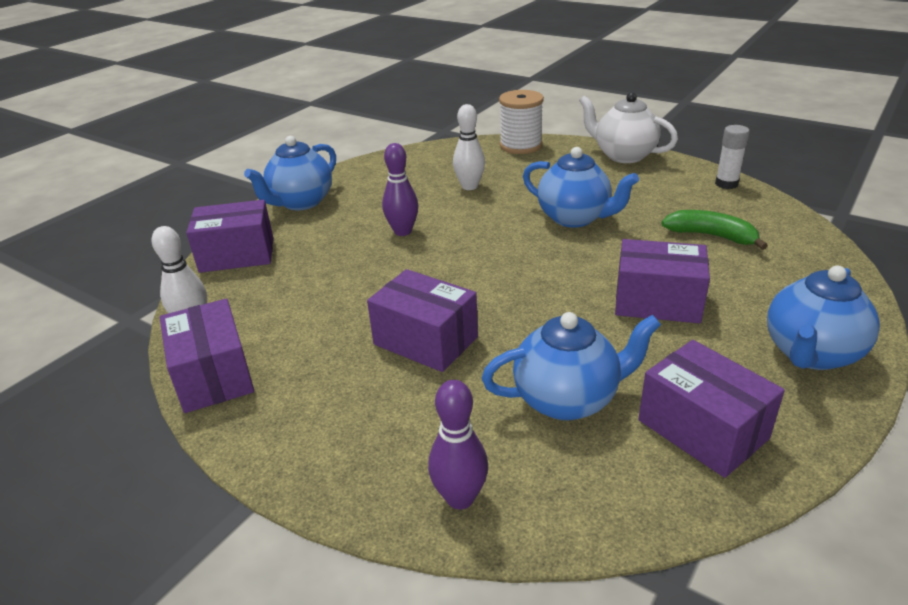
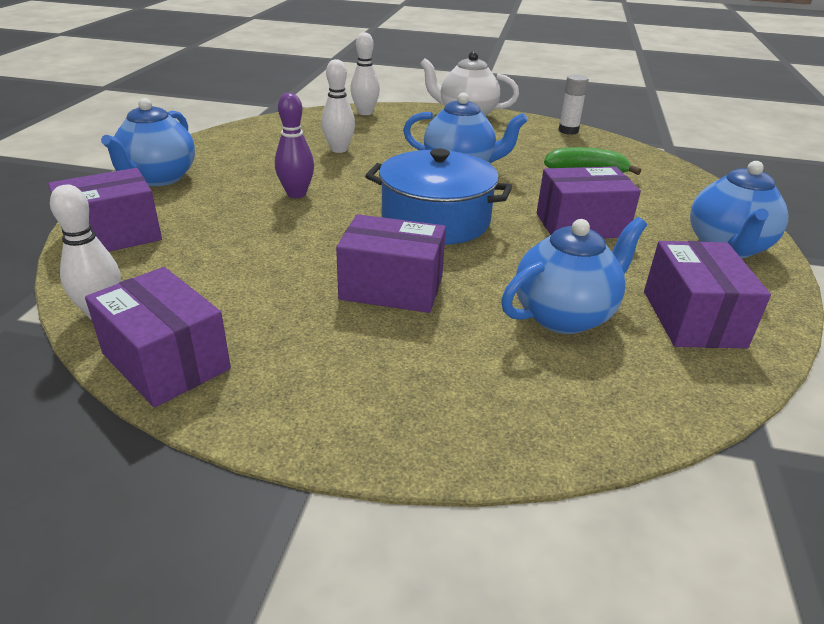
camera: 25 degrees left, 0 degrees up
purple bowling pin [428,380,488,509] -> none
white spool [499,90,544,154] -> white bowling pin [350,32,380,115]
purple box [639,340,785,478] -> purple box turned 60 degrees clockwise [644,241,771,348]
none -> blue pot [365,149,512,245]

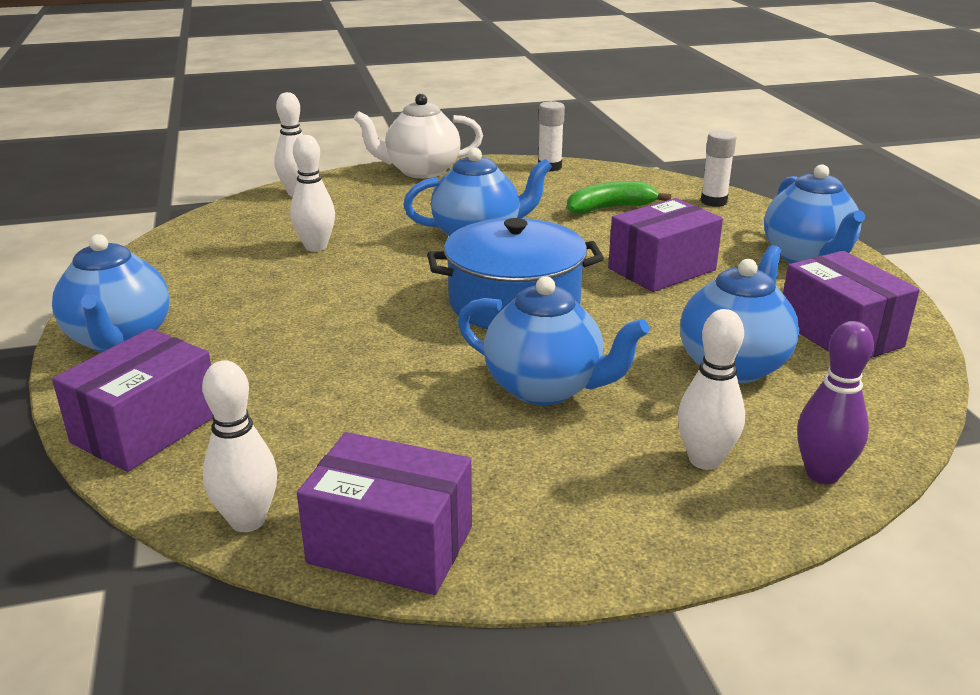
camera: 25 degrees left, 5 degrees down
purple bowling pin [275,93,314,198] -> purple bowling pin moved to [797,321,874,484]
purple box [336,214,446,313] -> blue teapot [458,276,649,405]
none -> white bowling pin [678,309,745,470]
none -> white glue stick [701,130,737,207]

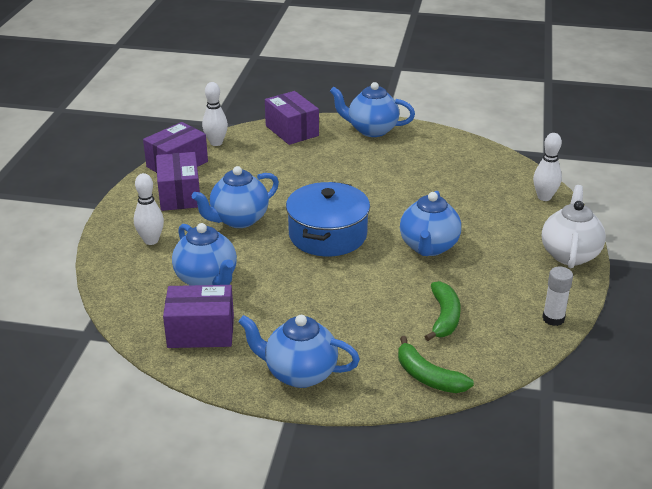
camera: 115 degrees right, 5 degrees up
white bowling pin [290,135,335,252] -> none
purple box [608,198,723,292] -> purple box moved to [156,152,200,211]
white glue stick [701,130,737,207] -> green banana [398,336,474,393]
purple bowling pin [797,321,874,484] -> none

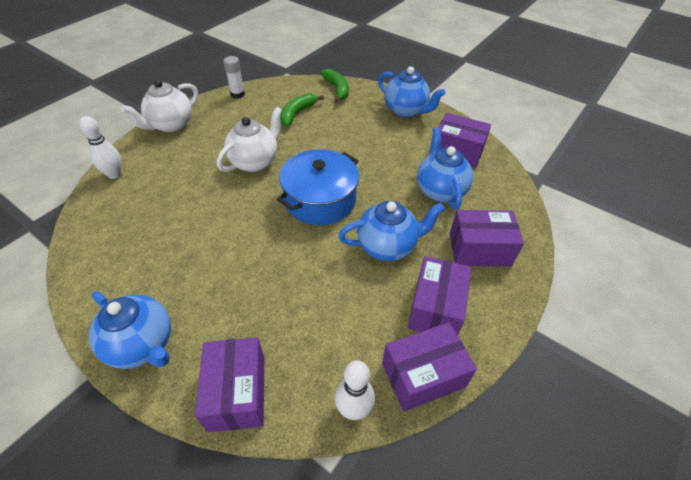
camera: 155 degrees left, 15 degrees up
white bowling pin [134,173,164,245] -> purple box [450,210,524,267]
blue teapot [400,191,461,256] -> white teapot [217,107,282,172]

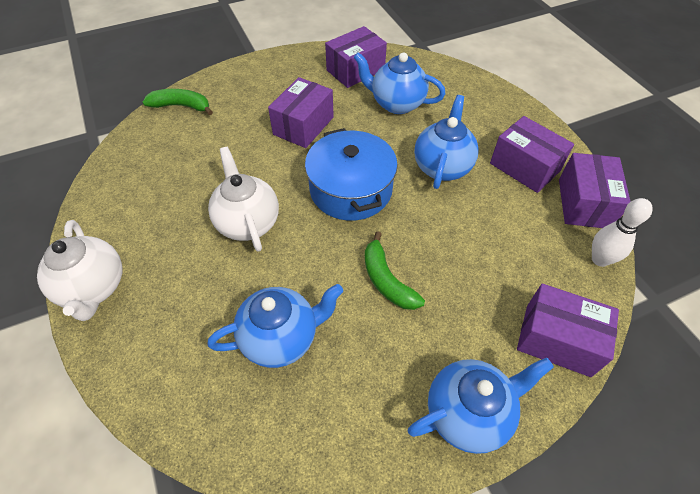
camera: 60 degrees left, 5 degrees up
white bowling pin [79,116,121,179] -> none
white glue stick [223,56,245,99] -> none
green banana [280,93,324,126] -> green banana moved to [365,231,425,310]
blue teapot [378,66,446,118] -> blue teapot moved to [208,284,343,368]
purple box [450,210,524,267] -> purple box moved to [268,77,334,148]

